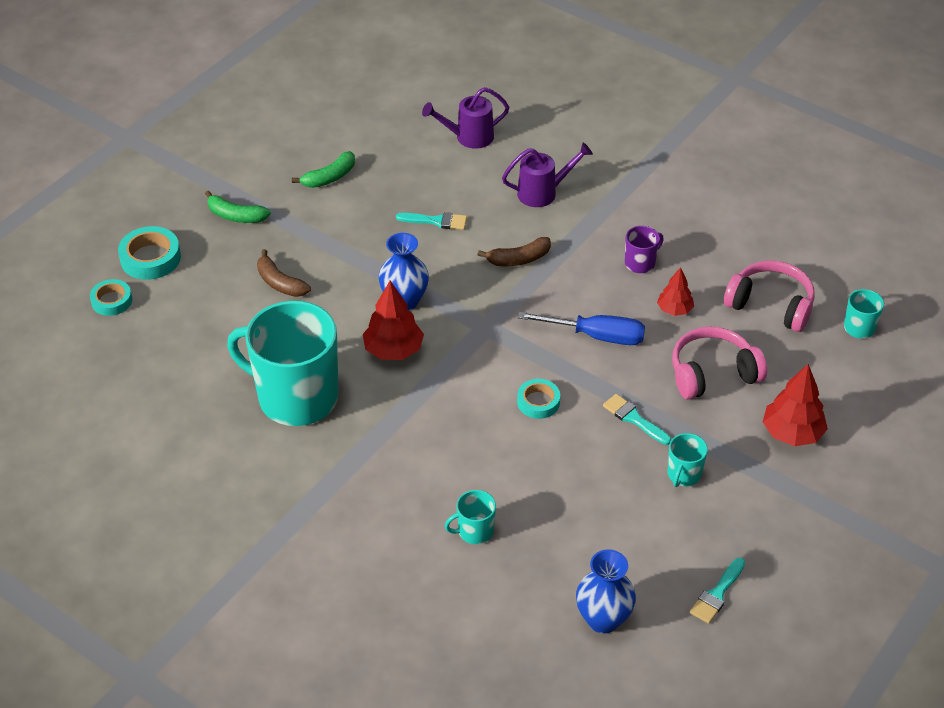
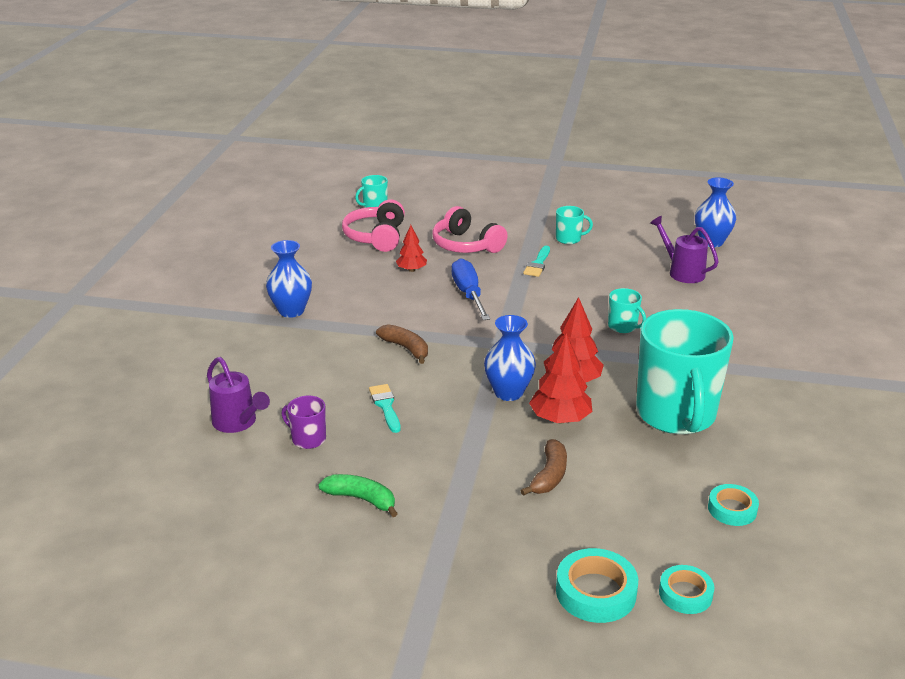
camera: 115 degrees left, 15 degrees down
green banana [205,191,271,223] -> none
turquoise mug [445,490,496,544] -> turquoise mug moved to [608,288,646,333]
purple watering can [502,143,593,207] -> purple watering can moved to [650,216,719,283]
turquoise tape [517,379,560,419] -> turquoise tape moved to [708,484,759,526]
purple mug [625,226,664,273] -> purple mug moved to [282,396,326,449]
turquoise brush [690,558,745,624] -> none
red tree [763,364,828,446] -> red tree moved to [529,333,592,424]
none -> blue vase [266,240,312,318]

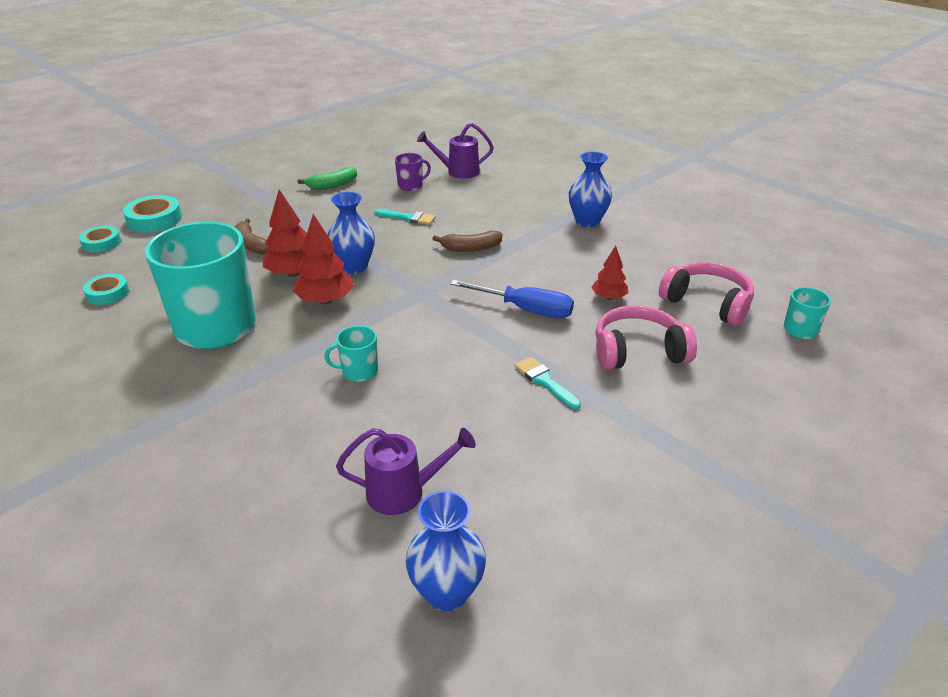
camera: 125 degrees right, 5 degrees up
turquoise mug [556,206,593,244] -> none

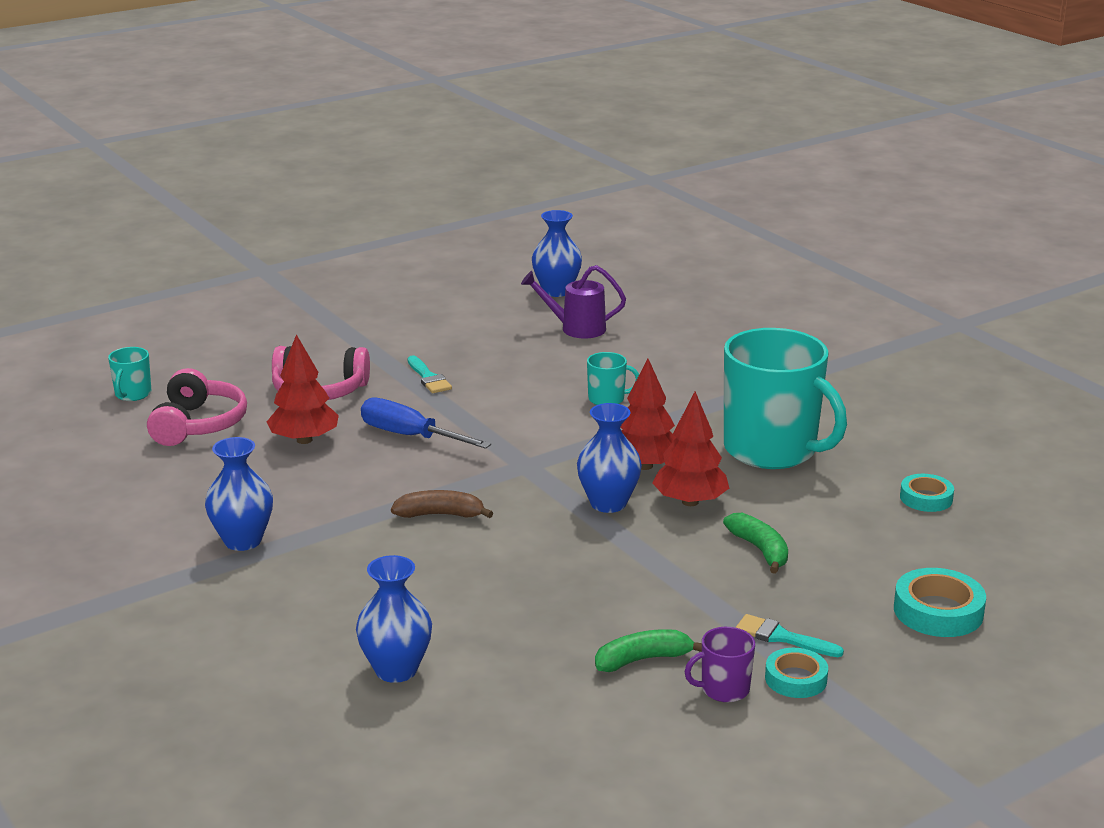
camera: 170 degrees left, 10 degrees down
turquoise tape [79,226,121,252] -> turquoise tape moved to [765,648,828,698]
brown banana [235,218,269,254] -> green banana [723,513,788,574]
turquoise brush [374,209,436,225] -> turquoise brush moved to [735,614,844,657]
purple mug [395,153,431,191] -> purple mug moved to [684,627,755,702]
purple watering can [417,123,494,179] -> blue vase [356,555,432,683]
red tree [592,246,628,300] -> red tree [267,334,339,444], size x1.61
pink headphones [659,262,754,326] -> pink headphones turned 135 degrees counterclockwise [147,368,247,446]

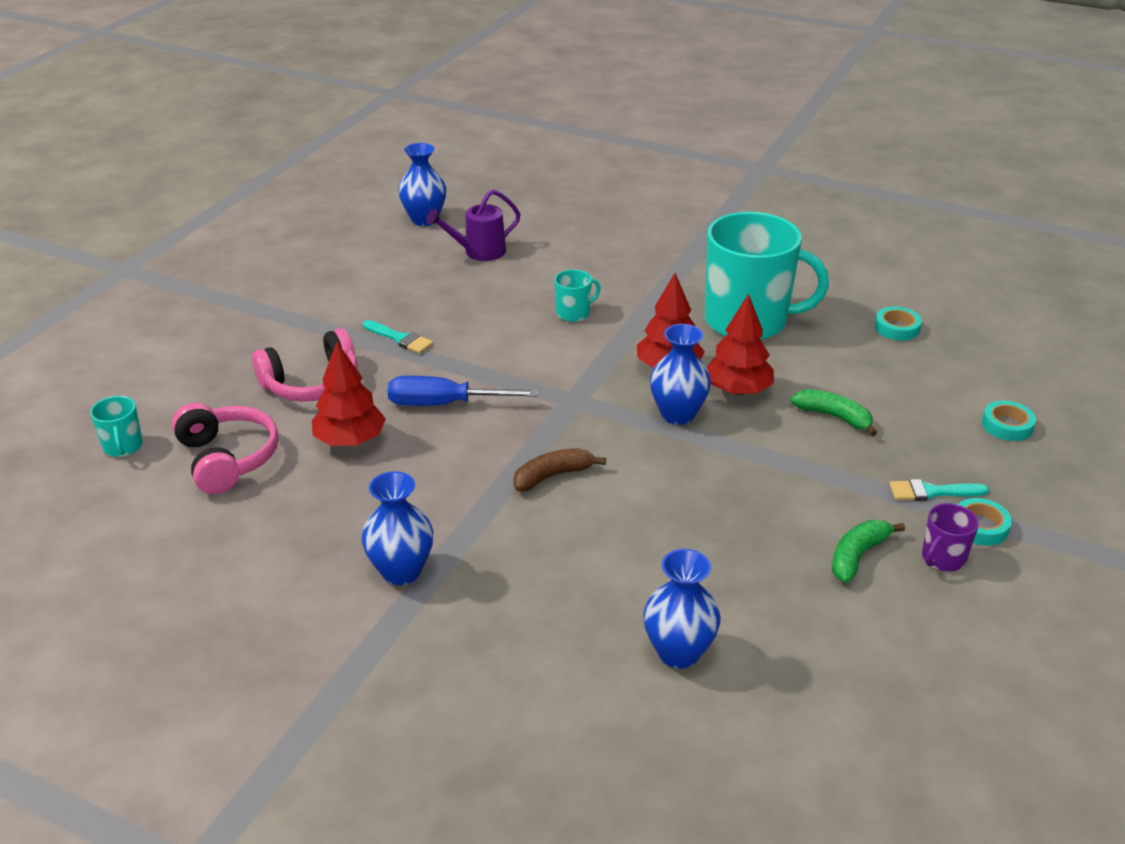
camera: 30 degrees left, 10 degrees up
turquoise tape [894,568,986,637] -> turquoise tape [982,401,1036,441], size x0.66

